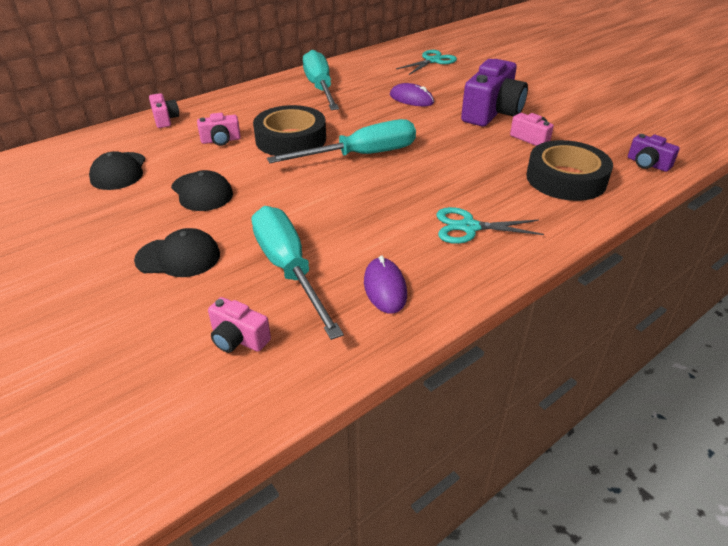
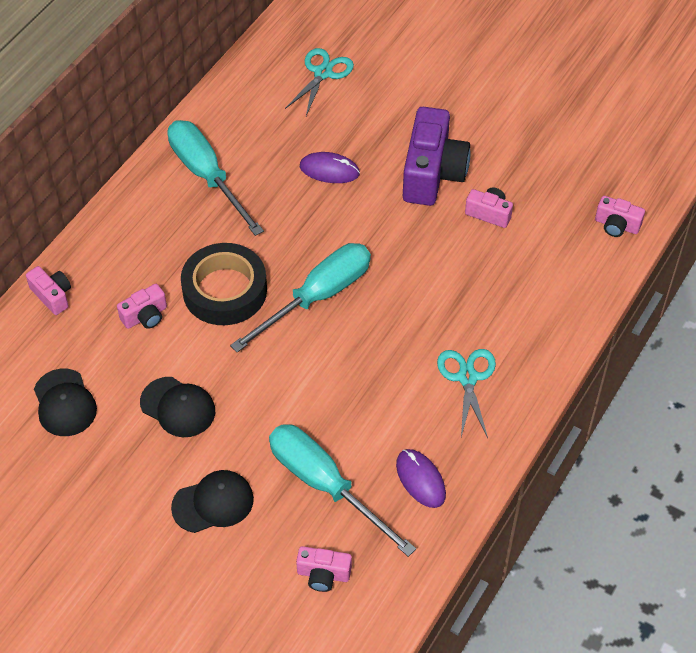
camera: 20 degrees left, 15 degrees up
turquoise scissors [437,207,544,244] -> turquoise scissors turned 105 degrees clockwise [437,349,496,438]
black tape [526,140,613,201] -> none
purple camera [628,134,680,172] -> pink camera [595,196,645,237]

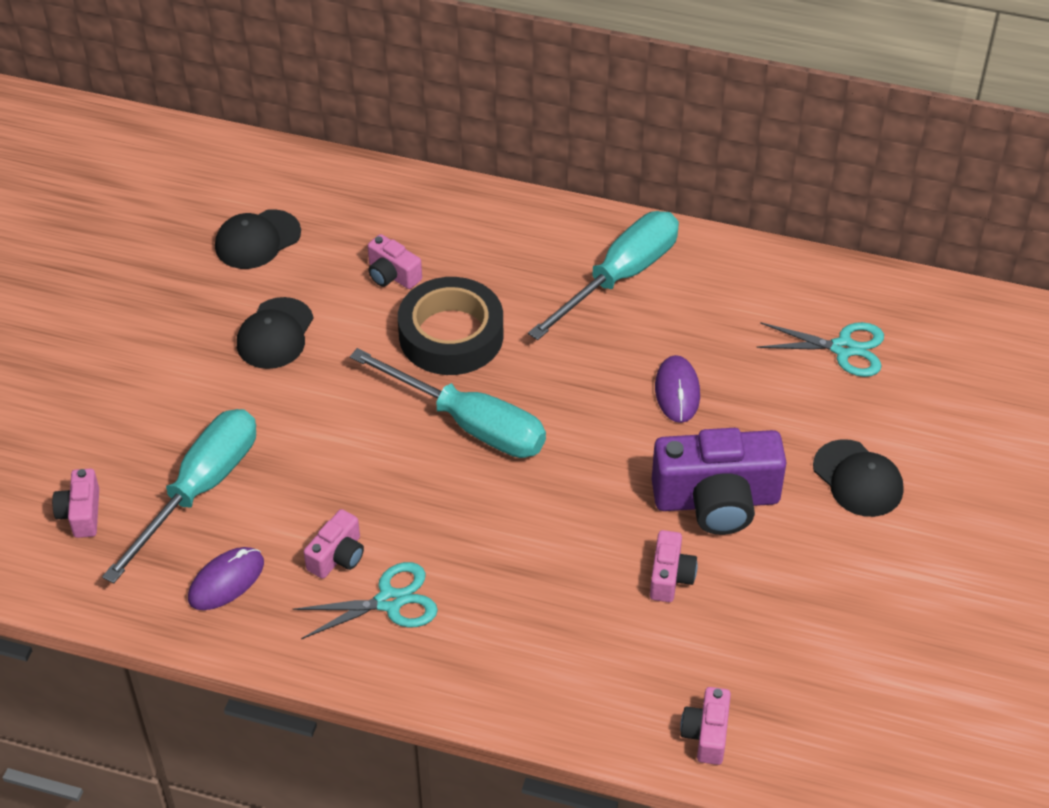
camera: 75 degrees right, 5 degrees down
pink camera [26,266,71,315] -> pink camera moved to [304,509,364,579]
black cap [171,470,254,533] -> black cap moved to [813,439,904,517]

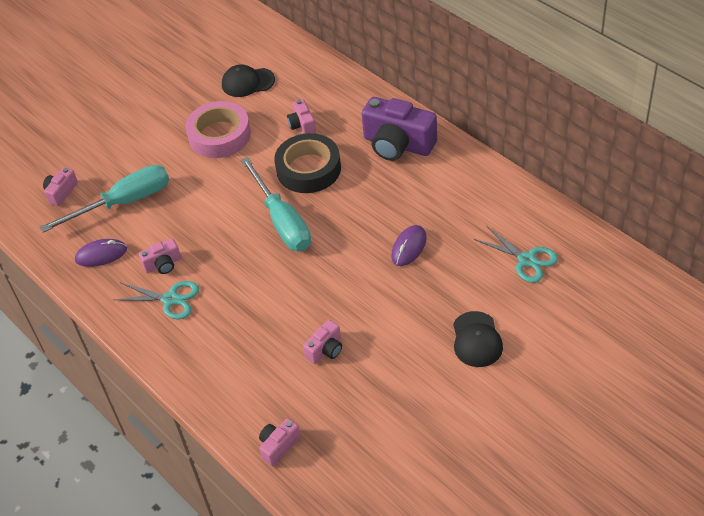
camera: 35 degrees right, 0 degrees up
black cap [237,297,313,369] -> pink tape [185,101,251,158]
turquoise screwdriver [528,211,679,340] -> none
purple camera [652,428,787,535] -> purple camera moved to [362,97,437,161]

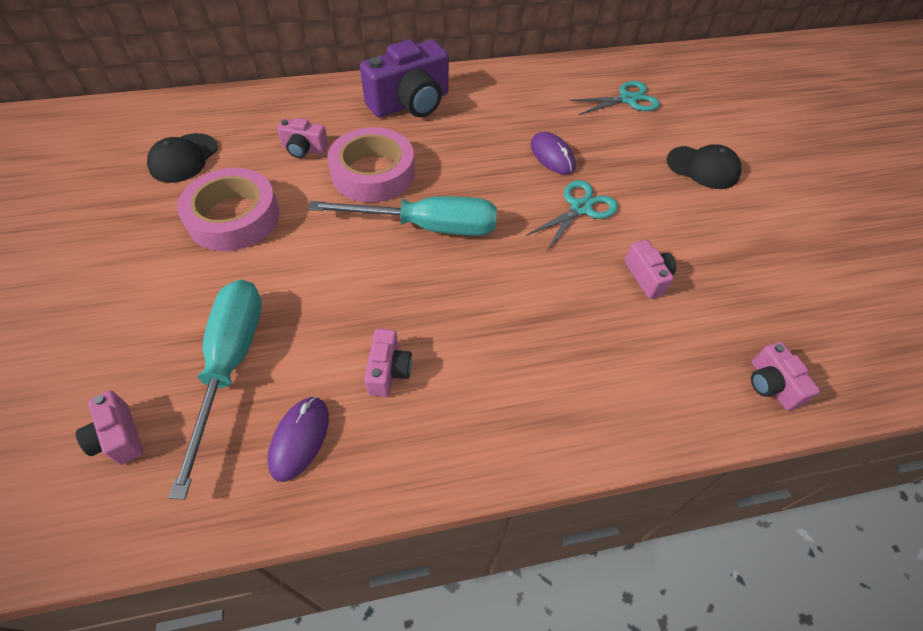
camera: 65 degrees left, 5 degrees up
turquoise scissors [114,281,199,319] -> turquoise scissors moved to [526,180,618,251]
black tape [274,133,341,193] -> pink tape [328,127,415,203]

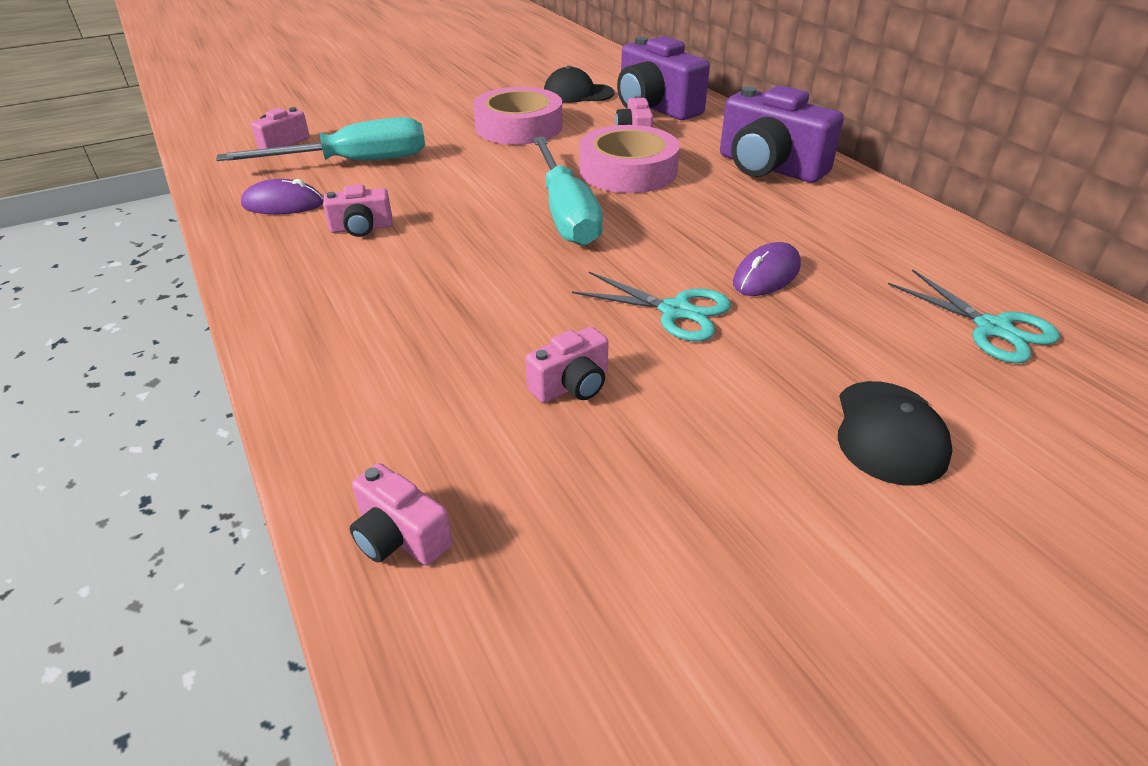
camera: 75 degrees right, 15 degrees down
pink camera [751,342,820,410] -> pink camera turned 105 degrees counterclockwise [350,463,453,565]
none -> purple camera [617,36,710,120]

